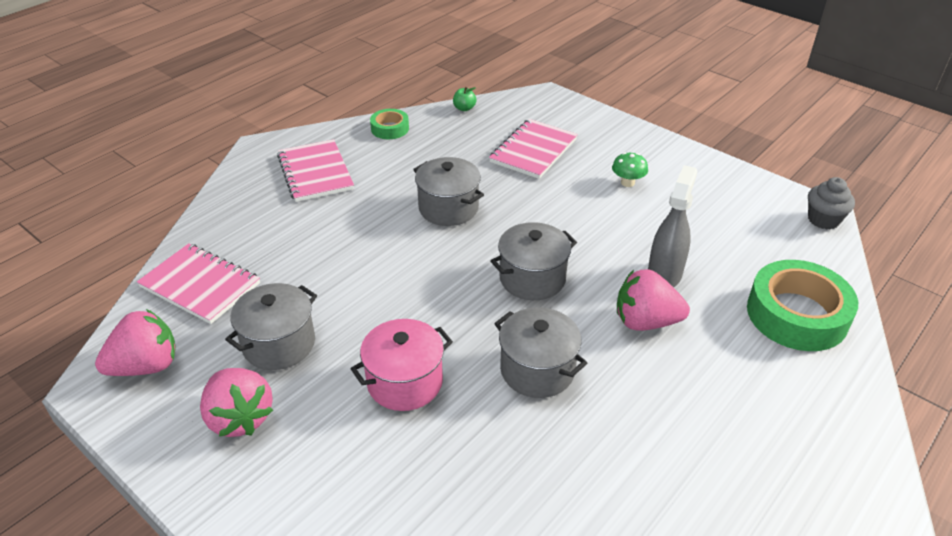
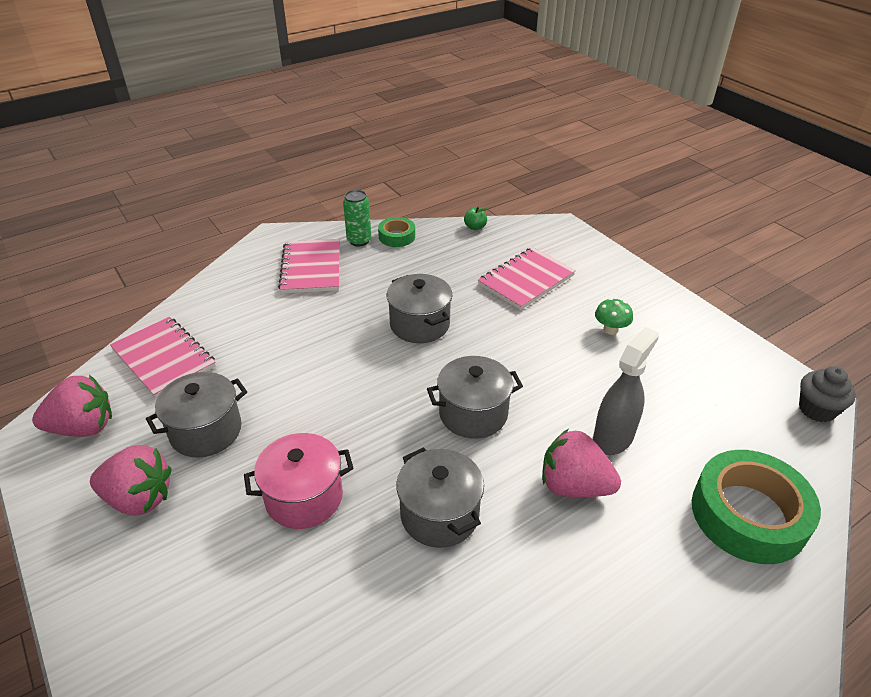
camera: 15 degrees right, 0 degrees up
pink strawberry [200,368,273,437] -> pink strawberry turned 60 degrees counterclockwise [90,445,172,516]
none -> green can [343,190,371,246]

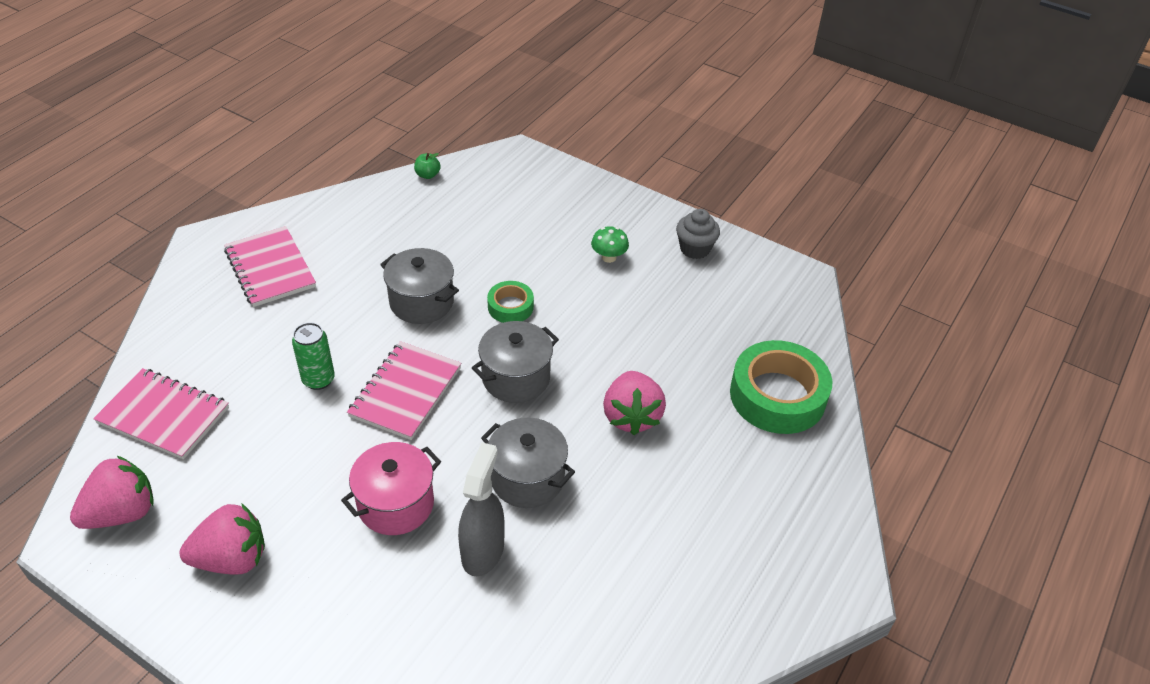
camera: 25 degrees left, 5 degrees up
grey pot [146,372,247,458] -> none
green can [343,190,371,246] -> green can moved to [292,322,335,390]
green tape [378,217,415,247] -> green tape moved to [487,281,534,323]
pink notebook [478,247,576,310] -> pink notebook moved to [347,341,461,440]
pink strawberry [542,429,621,497] -> pink strawberry turned 90 degrees counterclockwise [603,371,666,435]
grey spray bottle [593,327,659,455] -> grey spray bottle moved to [458,442,505,576]
grey cupcake [799,366,856,422] -> grey cupcake moved to [676,209,720,259]

